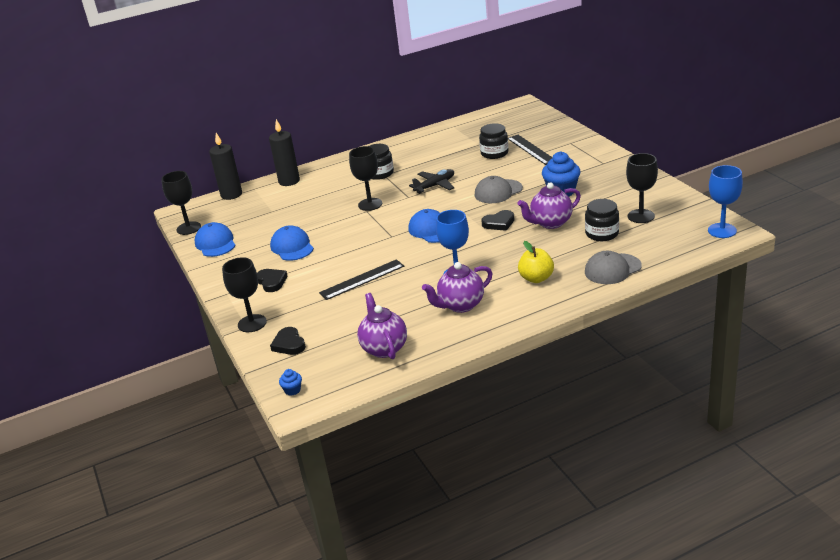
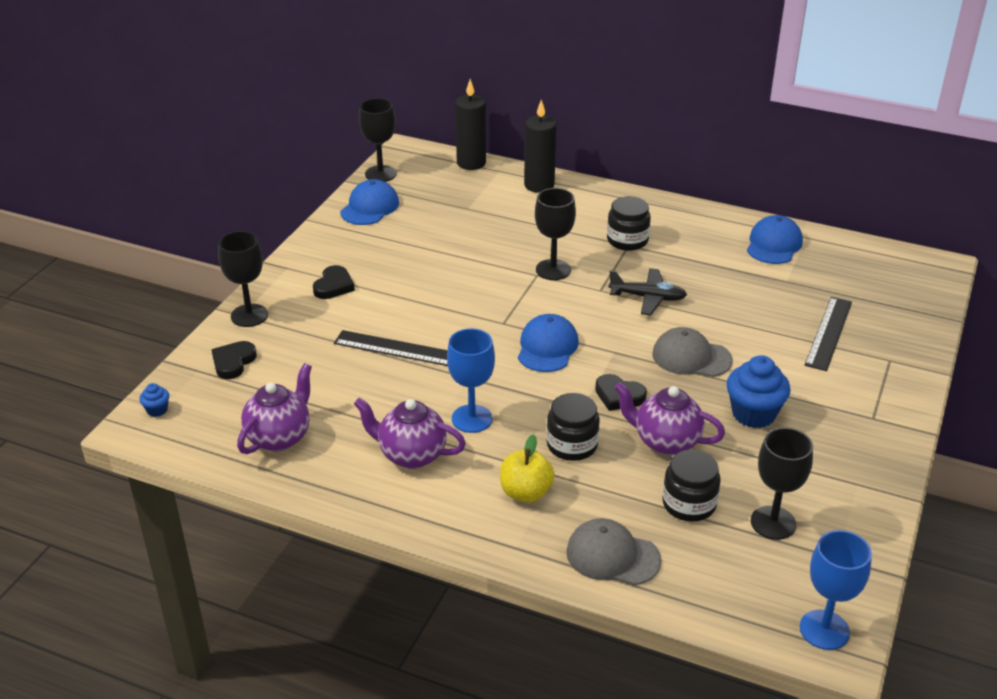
camera: 45 degrees right, 5 degrees up
blue cap [270,225,314,261] -> blue cap moved to [747,215,803,264]
black jar [479,123,509,159] -> black jar moved to [546,393,600,461]

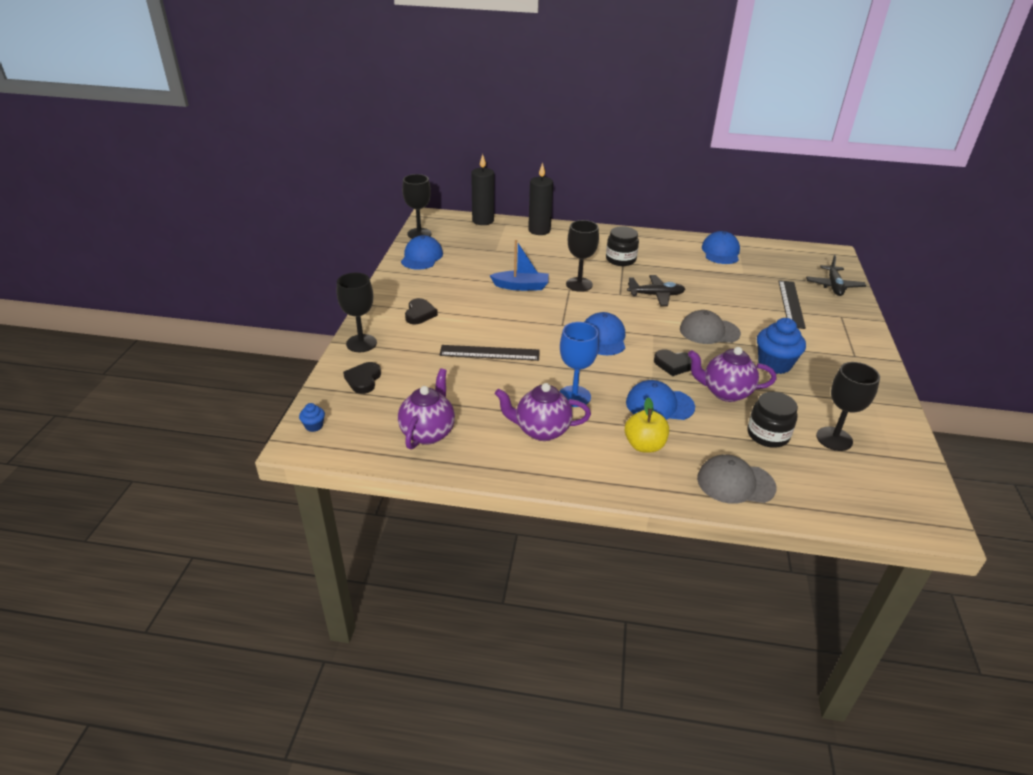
camera: 15 degrees left, 0 degrees up
black jar [546,393,600,461] -> blue cap [626,380,695,420]
blue goblet [800,530,872,650] -> none
none -> blue boat [489,240,549,291]
none -> black plane [806,255,866,296]

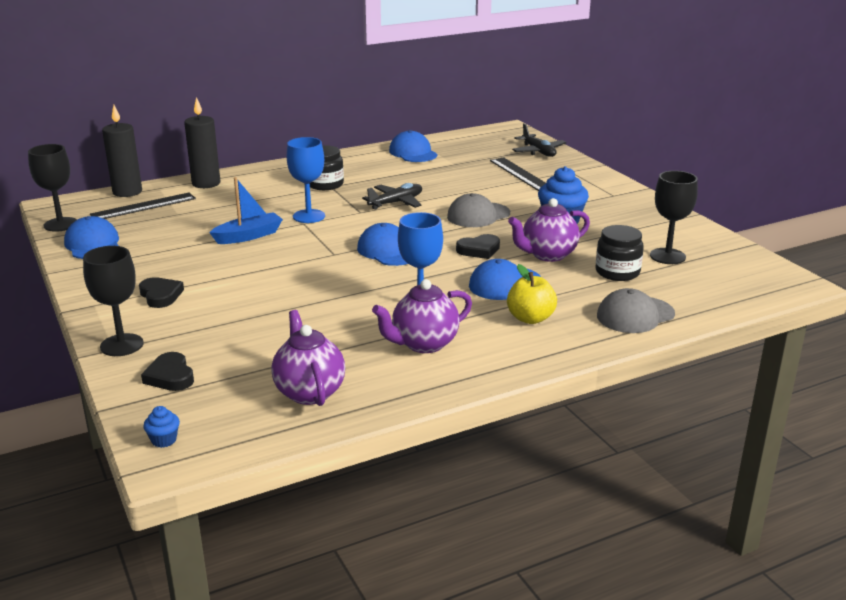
camera: 35 degrees left, 10 degrees down
black ruler [439,345,540,361] -> black ruler moved to [90,192,196,219]
black goblet [566,220,599,292] -> blue goblet [287,137,325,223]

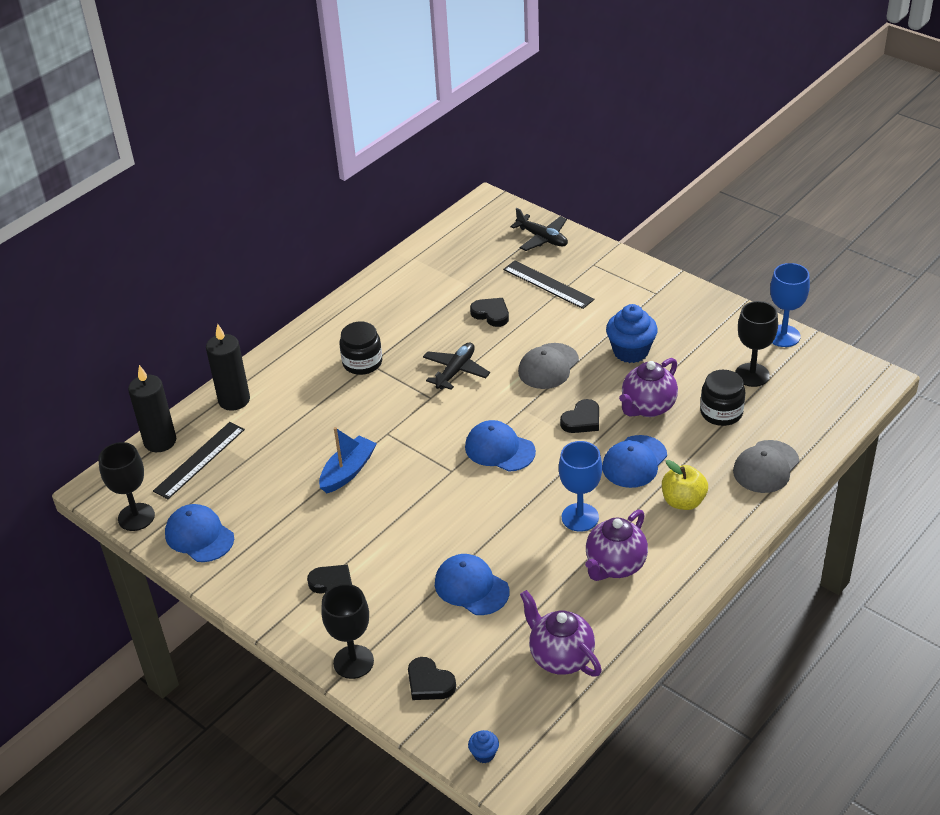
camera: 20 degrees left, 15 degrees up
blue goblet [287,137,325,223] -> blue goblet moved to [770,263,810,347]
blue cap [389,130,438,162] -> blue cap moved to [435,554,509,615]
none -> black heart [470,298,509,327]

